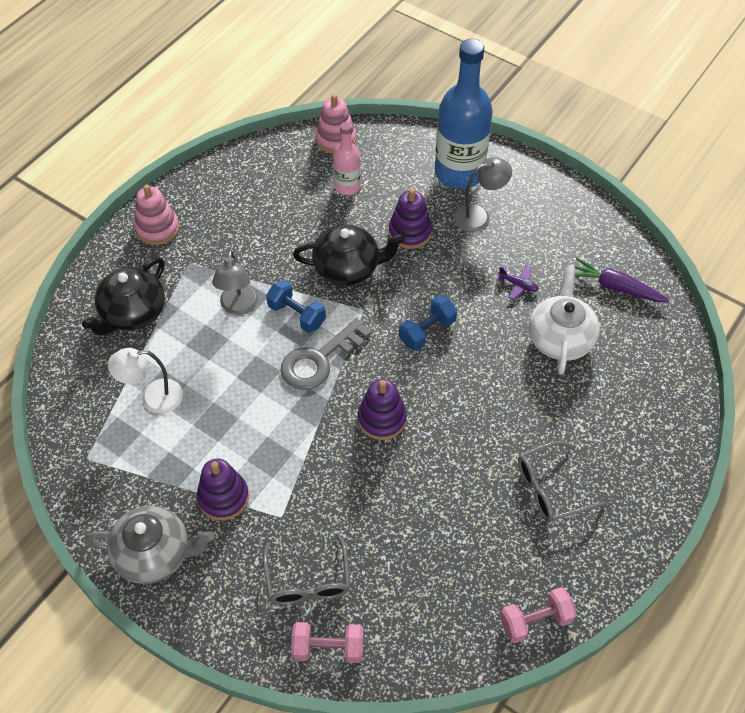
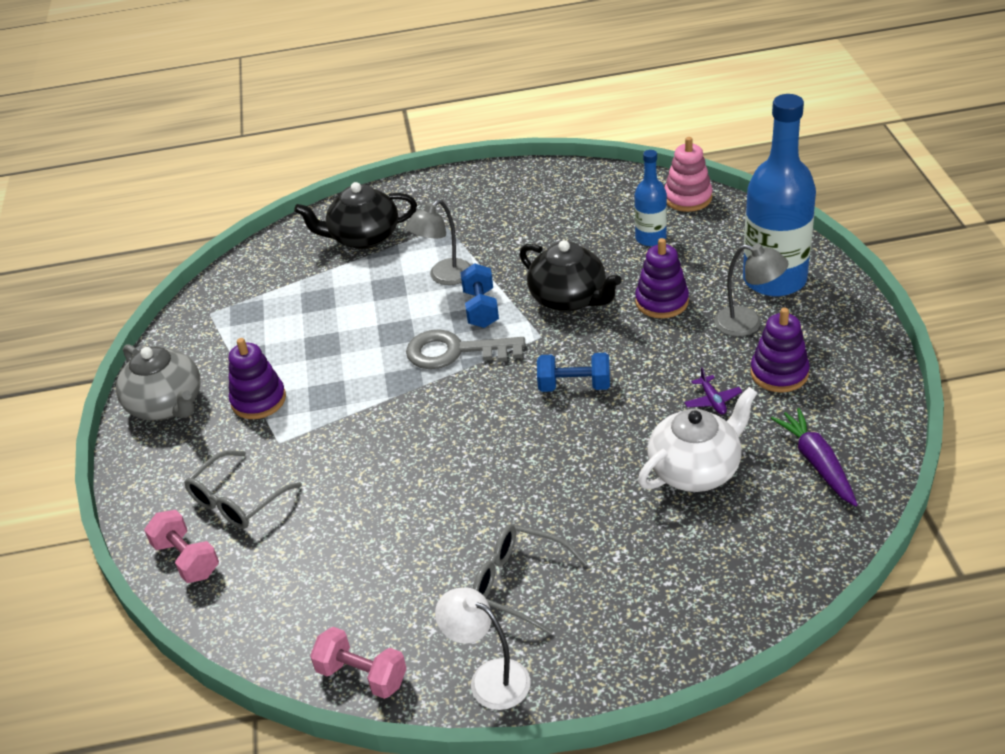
camera: 50 degrees right, 15 degrees down
white lamp [108,348,183,414] -> white lamp moved to [435,588,531,710]
pink stacking toy [134,184,179,245] -> none
pink bottle [333,122,361,195] -> blue bottle [634,150,667,246]
purple stacking toy [358,379,407,440] -> purple stacking toy moved to [750,308,810,392]

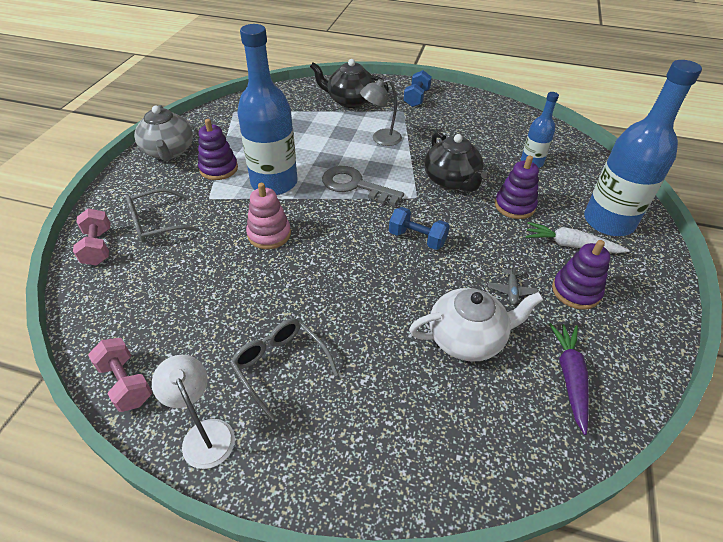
camera: 20 degrees right, 5 degrees up
blue dumbbell [460,263,499,328] -> blue dumbbell moved to [404,70,432,107]
pink stacking toy [665,137,713,212] -> pink stacking toy moved to [246,183,291,249]
purple plane [684,367,742,415] -> grey plane [488,262,538,305]
grey lamp [714,244,788,337] -> white carrot [526,222,630,253]
none -> blue bottle [237,24,298,195]

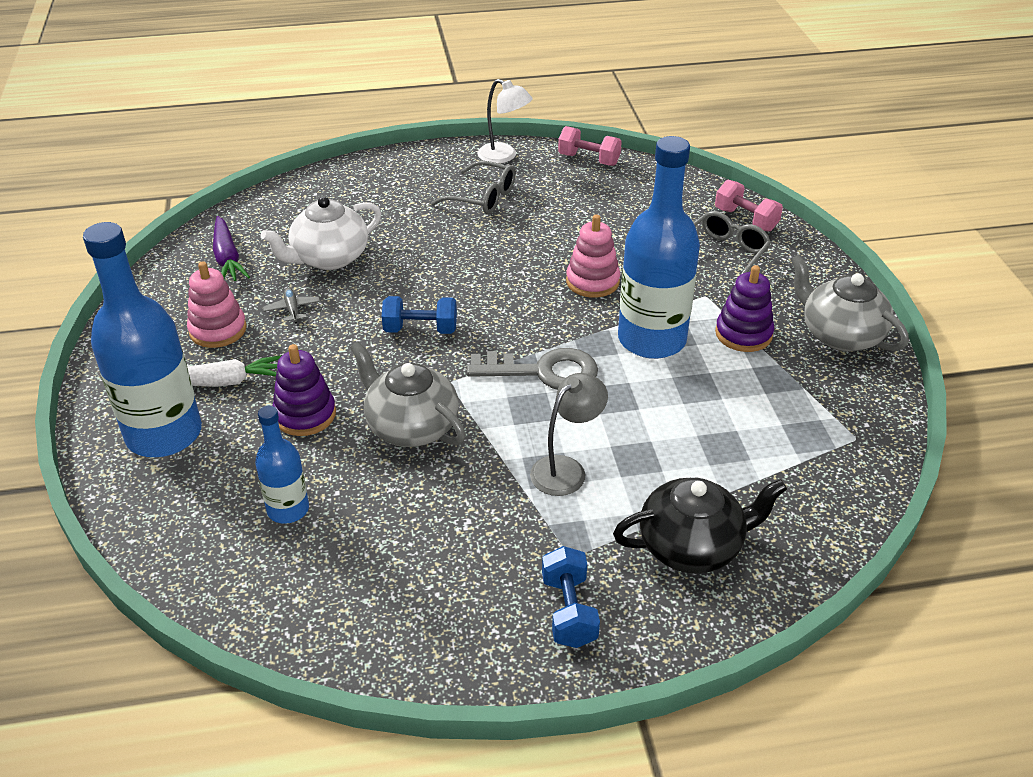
camera: 155 degrees right, 5 degrees down
black teapot [424,132,487,192] -> grey teapot [350,341,466,447]
purple stacking toy [552,240,610,310] -> pink stacking toy [187,261,247,348]

